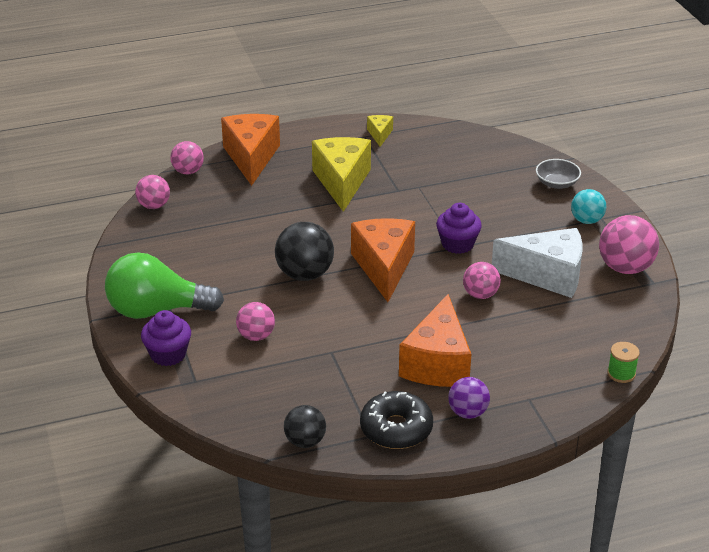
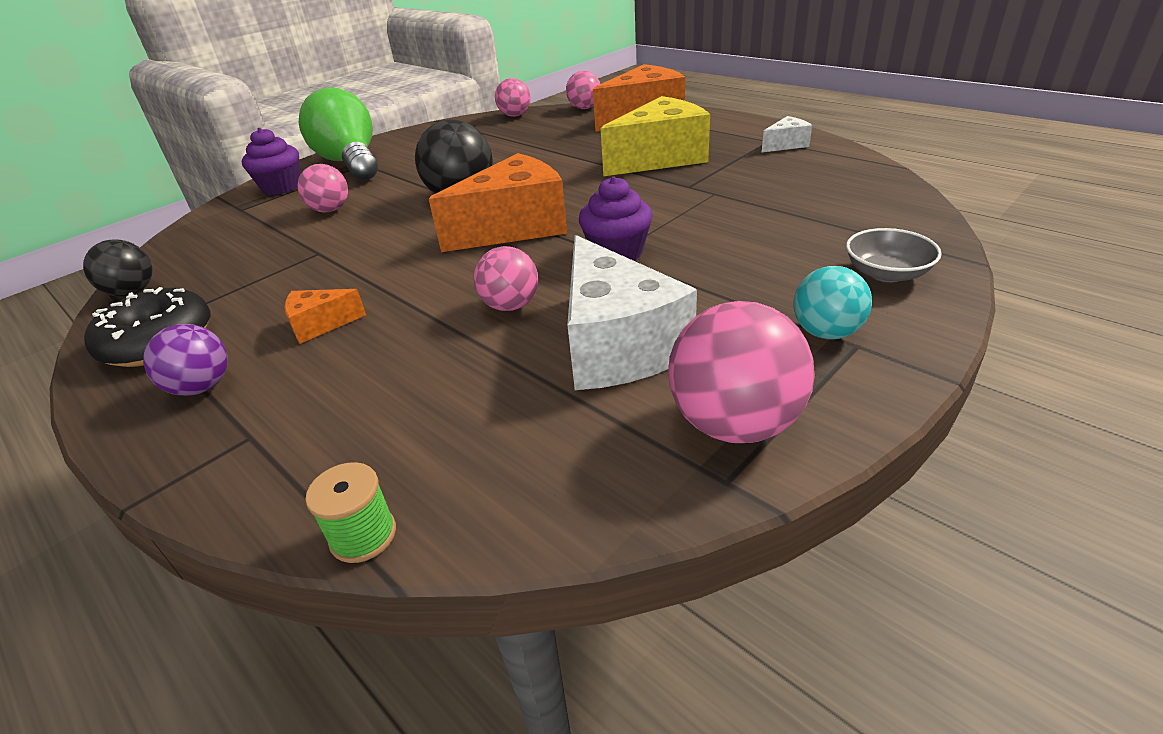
camera: 65 degrees right, 0 degrees up
yellow cheese [367,115,393,147] -> white cheese [762,116,812,152]
orange cheese [399,294,471,387] -> orange cheese [284,289,366,344], size x0.46

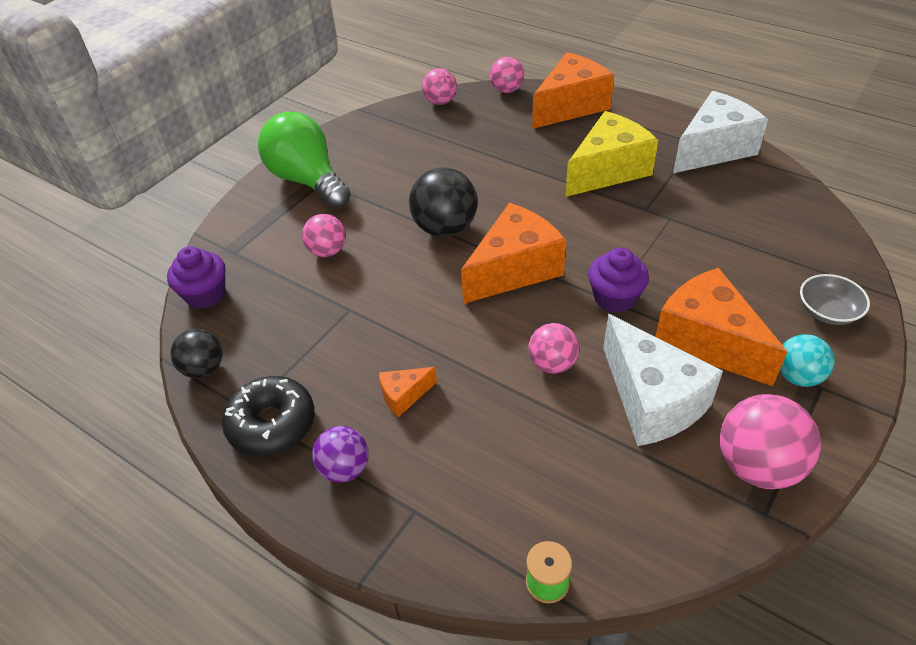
camera: 10 degrees left, 10 degrees up
purple cupcake [242,128,300,195] -> purple cupcake moved to [167,246,225,309]
white cheese [762,116,812,152] -> white cheese [673,91,768,173], size x2.15
none -> orange cheese [655,268,787,386]

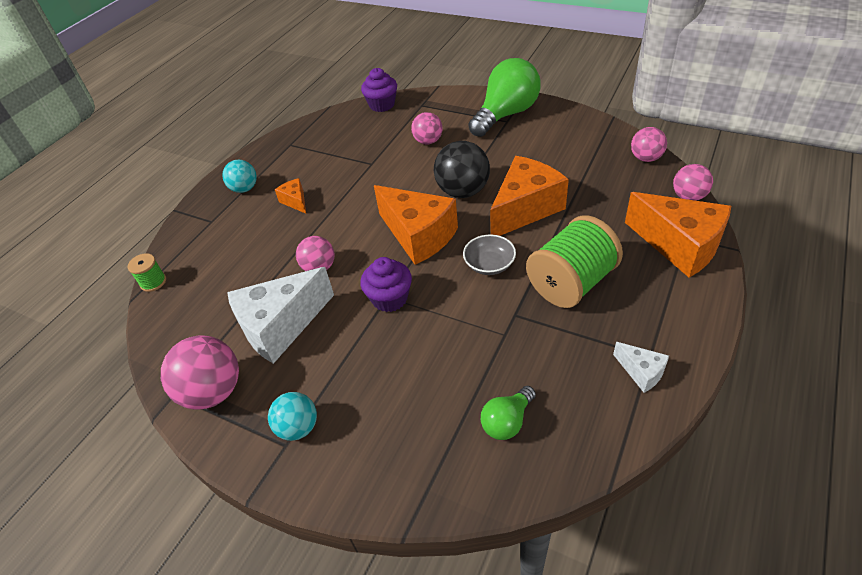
camera: 85 degrees right, 0 degrees up
black ball [170,329,223,378] -> none
black donut [222,376,315,457] -> none
purple ball [312,426,369,483] -> turquoise ball [222,160,257,193]
yellow cheese [565,111,658,197] -> green spool [526,215,623,308]
orange cheese [655,268,787,386] -> orange cheese moved to [490,156,569,236]
white cheese [673,91,768,173] -> white cheese [613,342,669,393], size x0.46
grey bowl [800,274,870,325] -> grey bowl moved to [463,234,516,275]
none -> green light bulb [481,386,536,440]

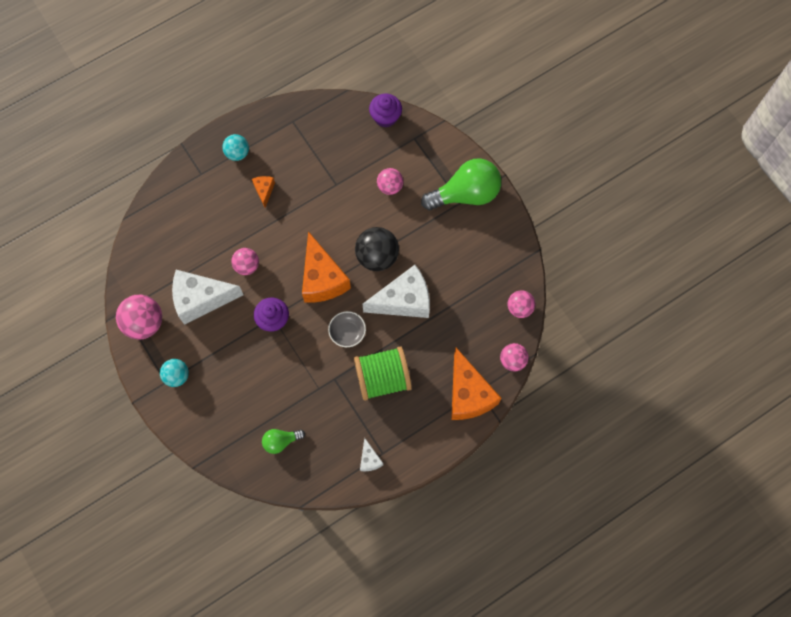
camera: 25 degrees right, 25 degrees up
green spool [128,253,166,292] -> none
orange cheese [490,156,569,236] -> white cheese [362,265,430,318]

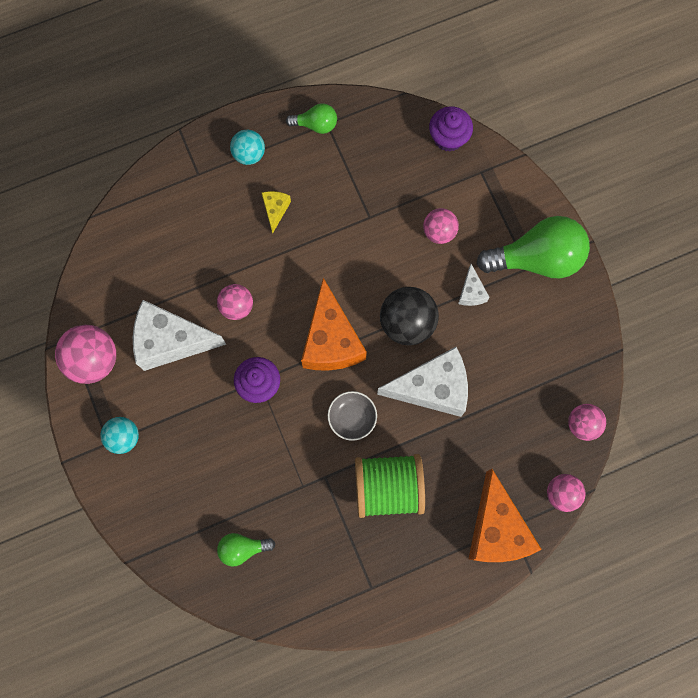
camera: 10 degrees right, 5 degrees up
orange cheese [252,176,275,208] -> yellow cheese [262,191,291,234]
white cheese [360,437,383,471] -> white cheese moved to [458,264,490,306]
none -> green light bulb [286,103,337,134]

